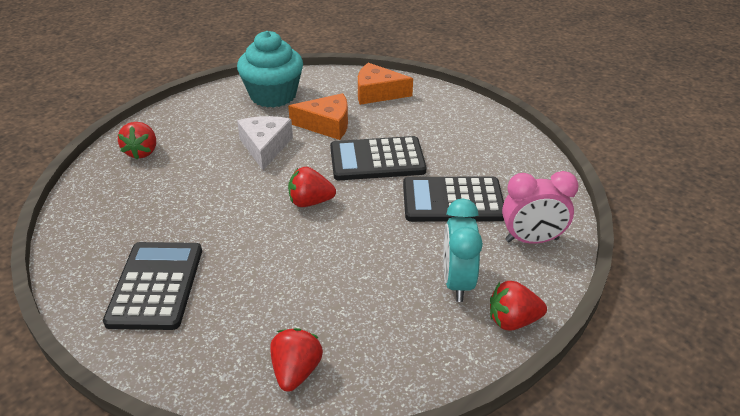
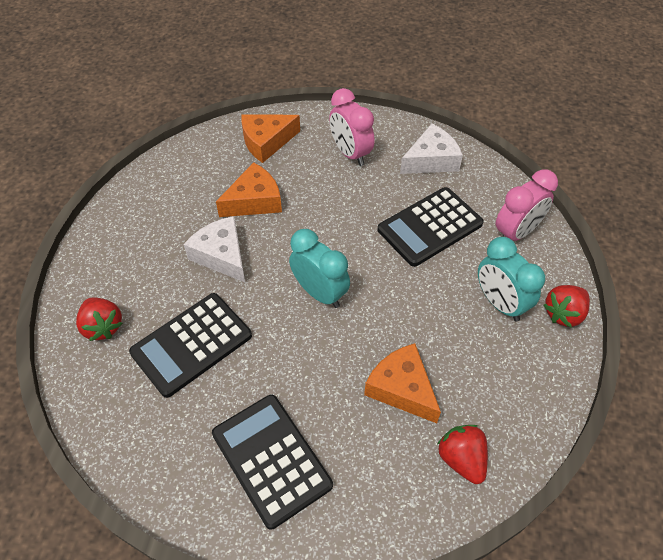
camera: 35 degrees left, 15 degrees up
turquoise cupcake [237,31,303,108] -> none
red strawberry [288,167,336,207] -> turquoise clock [289,229,350,308]
black calculator [330,136,426,180] -> black calculator moved to [129,293,252,398]
none -> pink clock [329,88,375,166]
none -> orange cheese [364,343,441,423]
none -> white cheese [400,124,463,174]

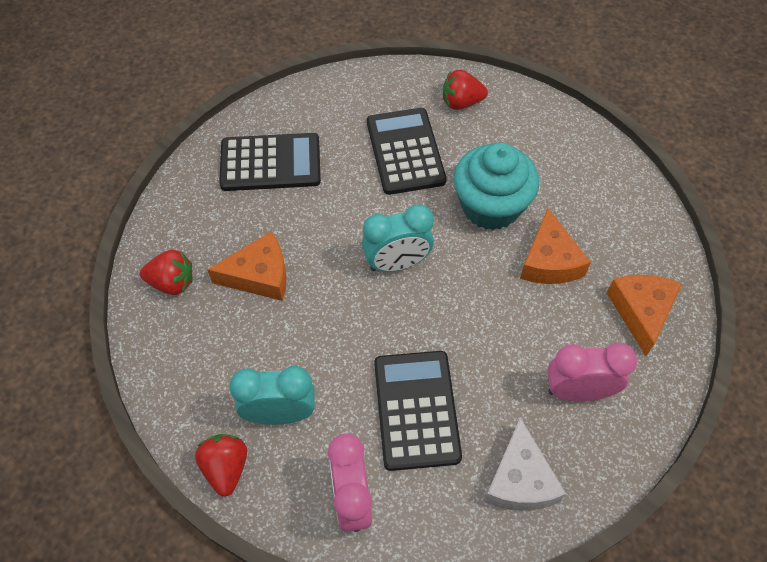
camera: 120 degrees right, 5 degrees up
white cheese [183,216,245,283] -> turquoise cupcake [454,143,539,230]

